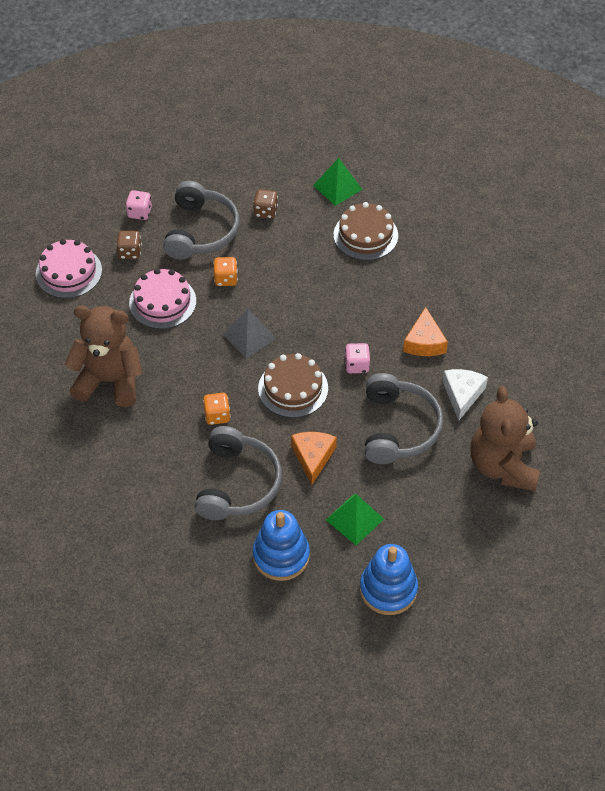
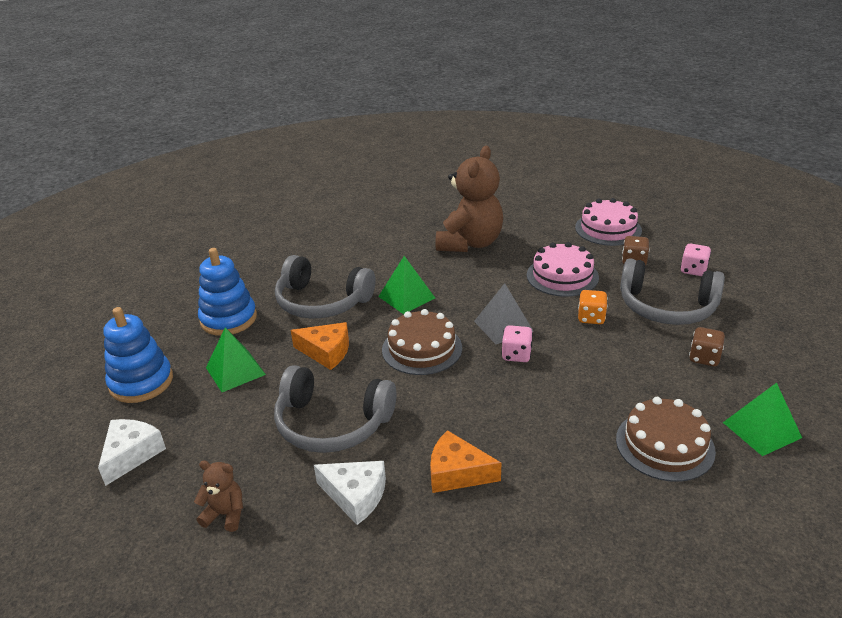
camera: 105 degrees right, 20 degrees down
orange dice [203,393,230,425] -> green pyramid [378,256,435,314]
pink dice [345,343,370,373] -> pink dice moved to [501,325,533,362]
brown teddy bear [471,386,540,491] -> brown teddy bear [194,461,243,532], size x0.45
none -> white cheese [98,419,166,486]

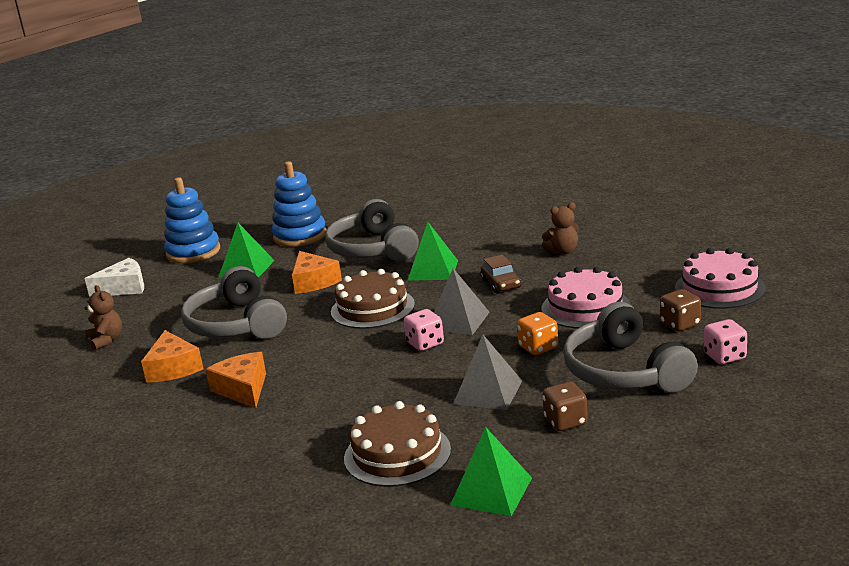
camera: 50 degrees right, 10 degrees down
white cheese [314,461,386,525] -> orange cheese [141,330,203,383]
brown teddy bear [436,146,503,252] -> brown teddy bear [542,202,578,254], size x0.45
none -> grey pyramid [453,335,522,410]
none -> brown car [480,255,521,293]

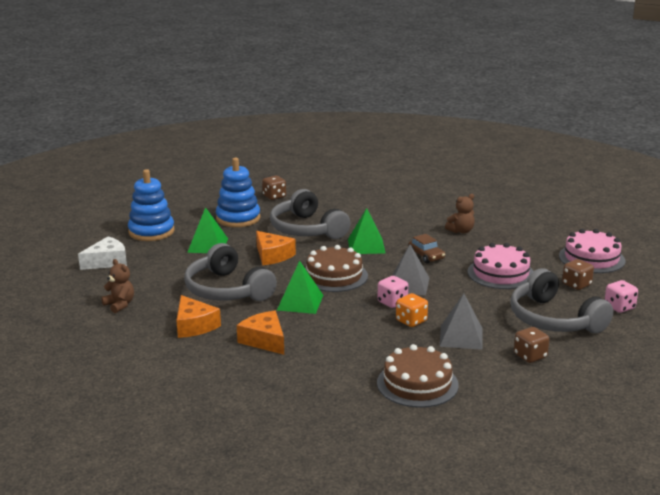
camera: 15 degrees left, 0 degrees up
green pyramid [450,427,532,516] -> green pyramid moved to [277,260,323,314]
orange dice [517,312,558,355] -> orange dice moved to [396,293,428,327]
none -> brown dice [262,176,286,200]

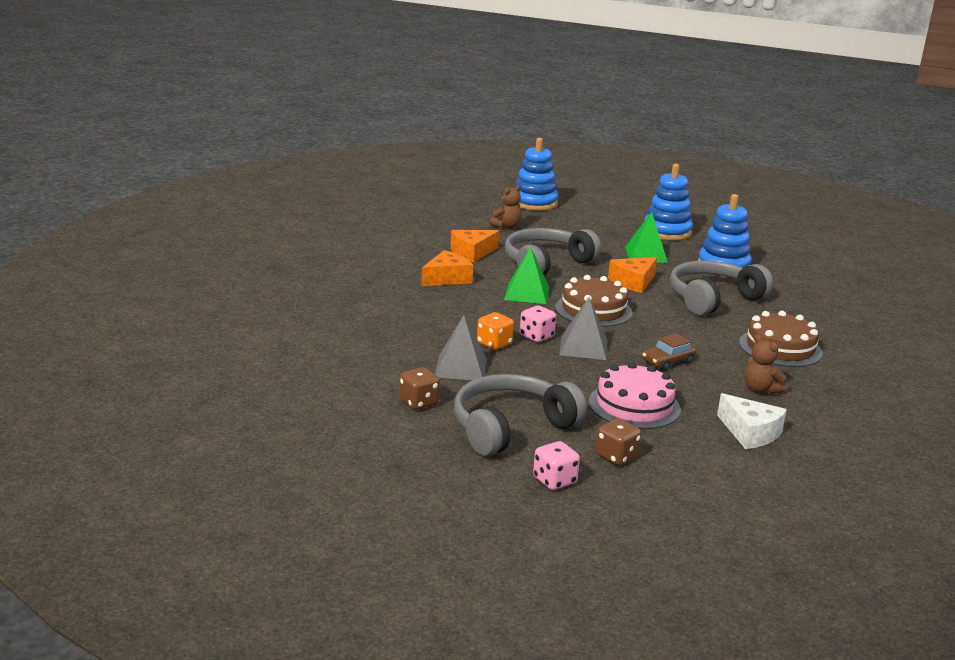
camera: 85 degrees right, 0 degrees up
white cheese [78,236,127,270] -> white cheese moved to [717,393,787,449]
brown dice [262,176,286,200] -> none
green pyramid [348,208,385,254] -> none
brown cake [377,344,459,408] -> brown cake moved to [739,311,823,367]
pink cake [559,229,625,273] -> none
none -> blue stacking toy [514,138,558,211]

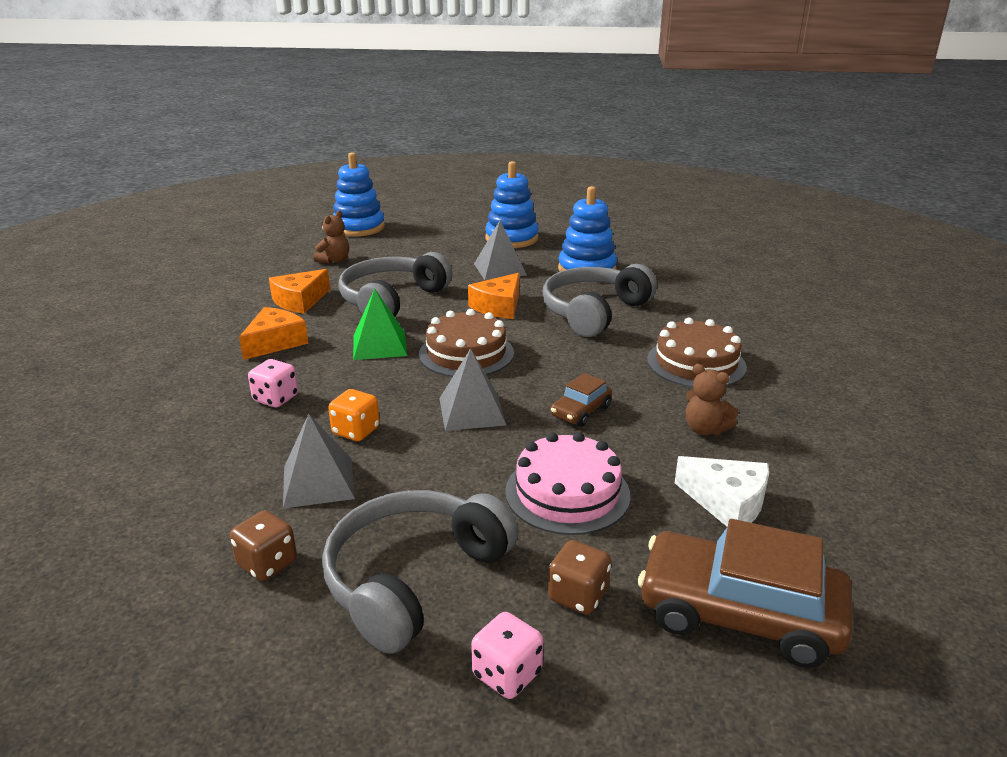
camera: 15 degrees left, 5 degrees up
pink dice [520,306,556,342] -> pink dice moved to [248,359,298,407]
green pyramid [625,212,668,263] -> grey pyramid [474,221,527,280]
none -> brown car [638,519,853,668]

